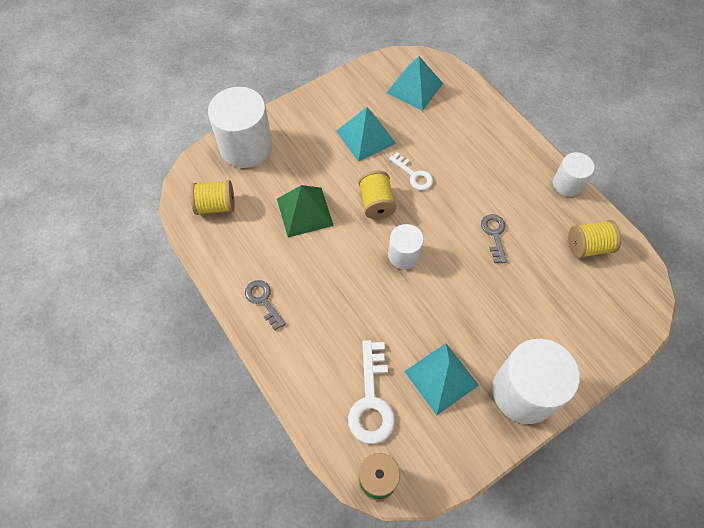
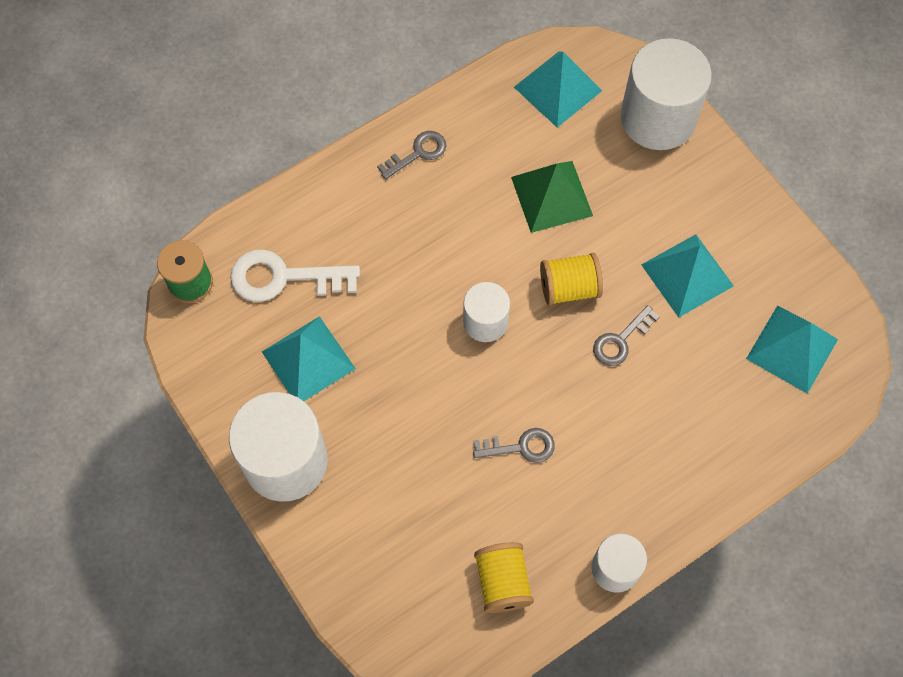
camera: 90 degrees right, 5 degrees up
yellow spool [190,180,235,215] -> turquoise pyramid [514,51,602,127]
white key [389,152,433,190] -> grey key [593,305,660,366]

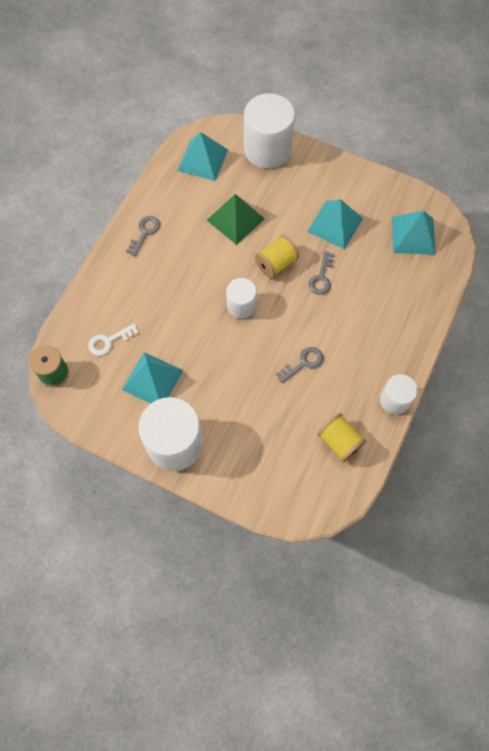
camera: 30 degrees left, 0 degrees up
white key [230,250,360,302] -> white key [88,324,138,356], size x0.60

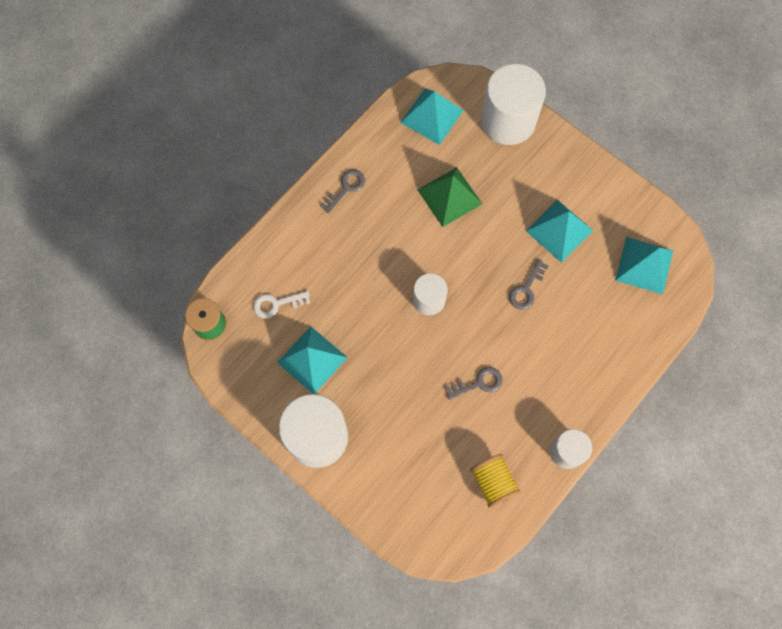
camera: 15 degrees right, 5 degrees up
yellow spool [255,235,299,278] -> none

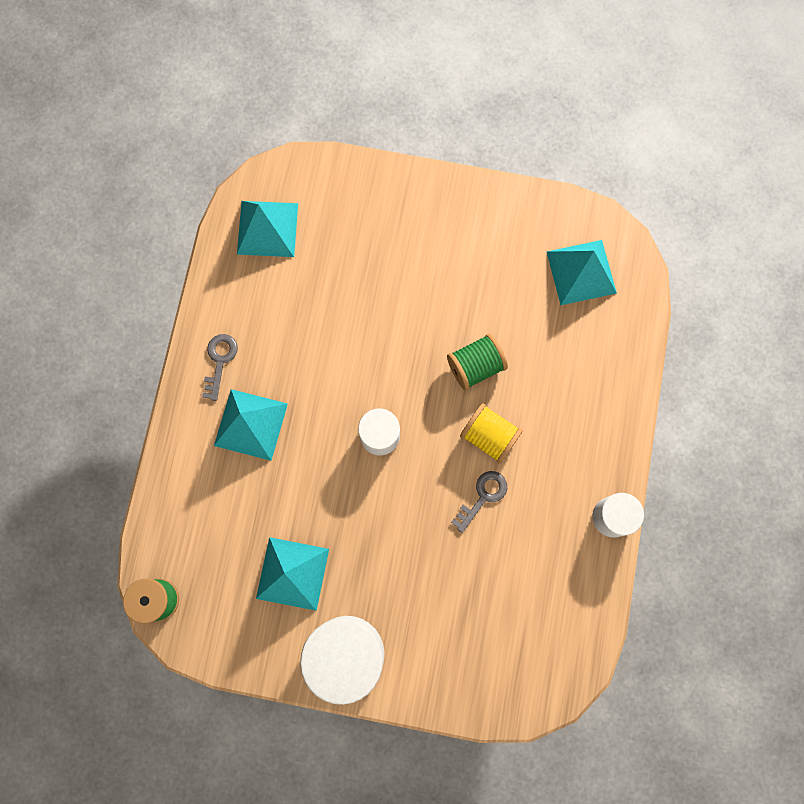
camera: 30 degrees left, 5 degrees up
white key [253,291,310,318] -> none
green pyramid [418,167,482,227] -> none
yellow spool [470,454,521,508] -> yellow spool moved to [460,403,523,464]
white cylinder [481,64,546,145] -> none
grey key [509,259,549,310] -> green spool [447,334,508,390]
turquoise pyramid [526,200,593,263] -> turquoise pyramid moved to [214,389,288,461]

